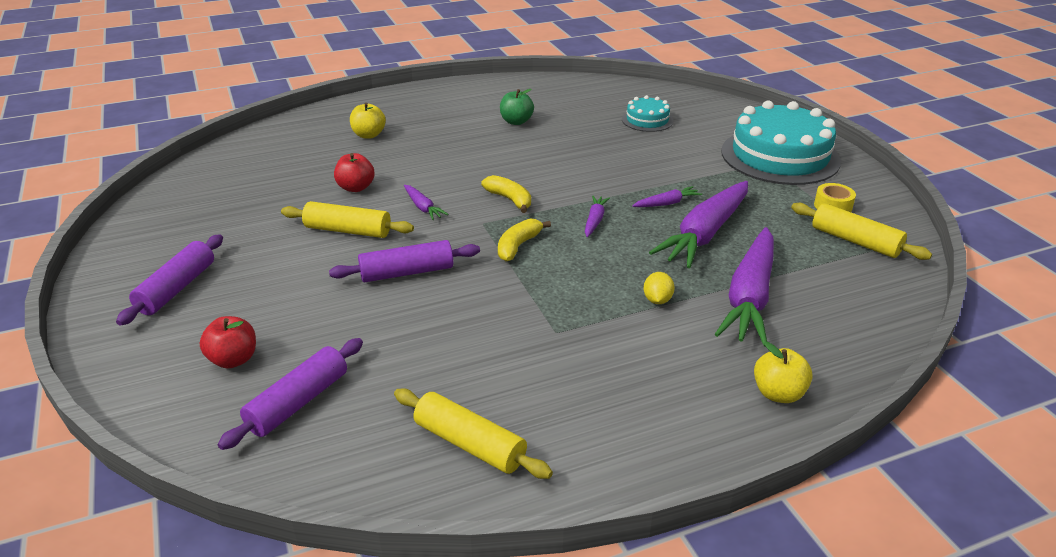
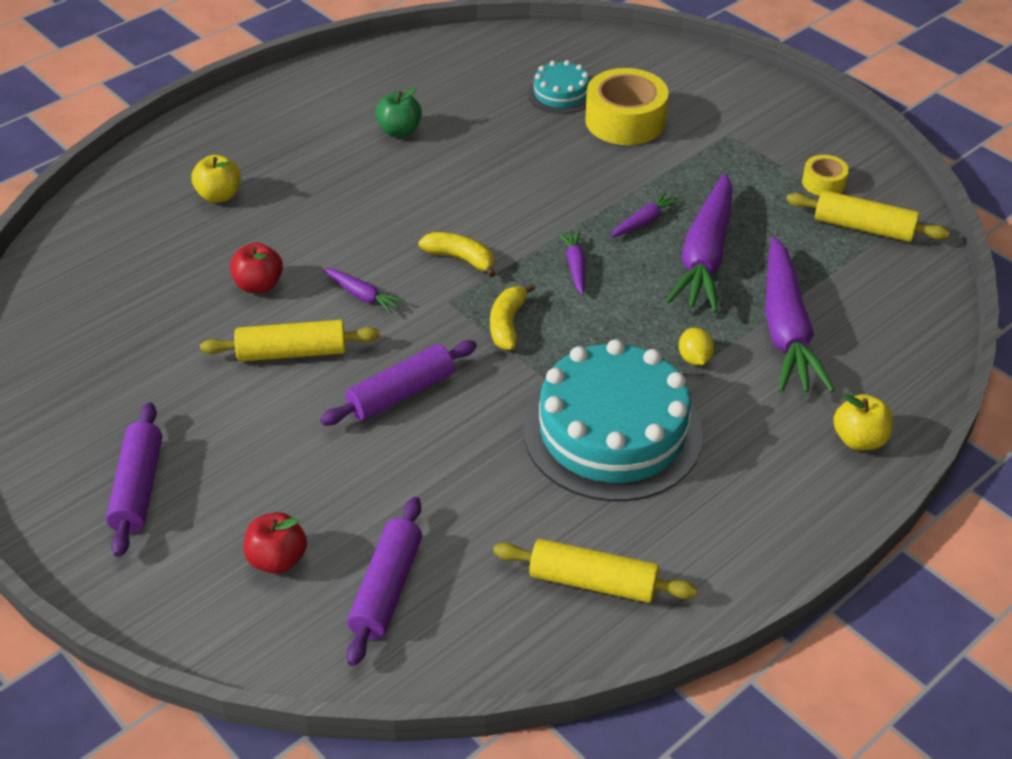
camera: 20 degrees left, 10 degrees up
turquoise cake [721,100,841,185] -> turquoise cake moved to [523,339,703,501]
none -> yellow tape [585,68,669,145]

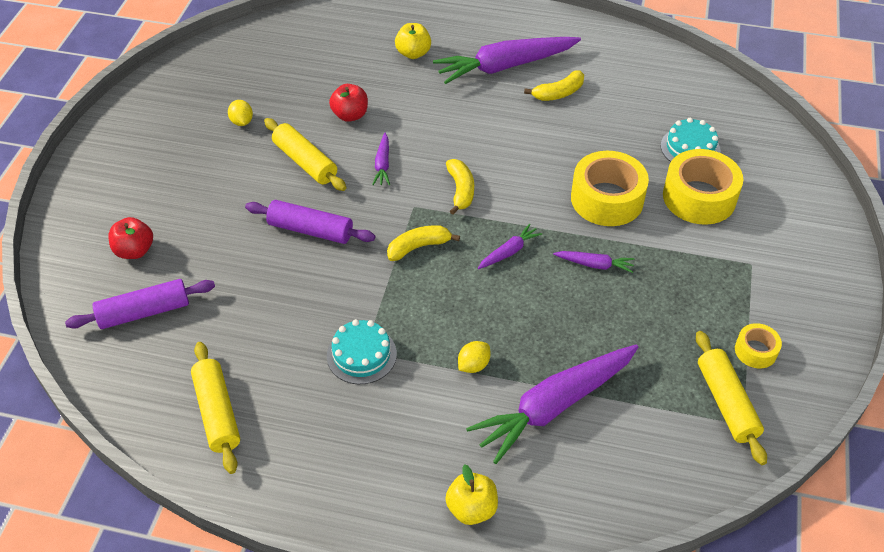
camera: 55 degrees right, 5 degrees up
purple rolling pin [106,402,162,557] -> none
green apple [375,87,422,137] -> yellow banana [524,70,584,101]
turquoise cake [523,339,703,501] -> turquoise cake [327,319,397,384], size x0.48
purple carrot [666,173,733,313] -> purple carrot moved to [433,37,581,84]
none -> yellow lemon [228,100,253,126]
none -> yellow tape [571,151,649,226]

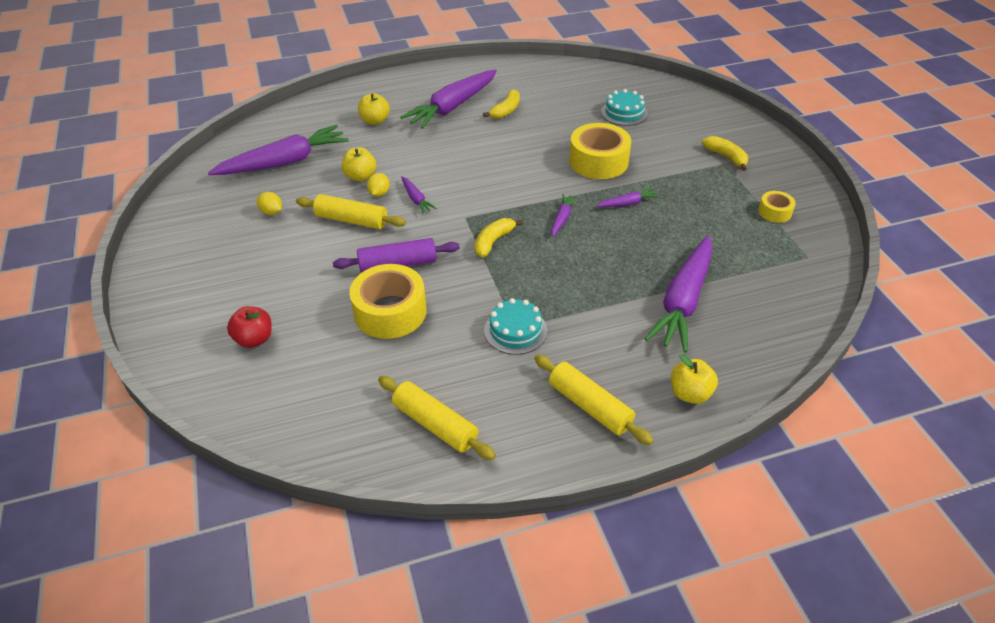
camera: 30 degrees left, 5 degrees down
purple rolling pin [65,279,215,329] -> none
red apple [329,84,368,122] -> yellow apple [342,147,376,181]
yellow banana [446,159,474,215] -> yellow banana moved to [702,136,748,171]
yellow lemon [458,341,490,373] -> yellow lemon moved to [367,173,390,197]
yellow tape [663,149,743,225] -> yellow tape moved to [349,264,427,339]
yellow rolling pin [696,331,767,465] -> yellow rolling pin moved to [534,354,654,445]
none -> purple carrot [208,125,349,175]

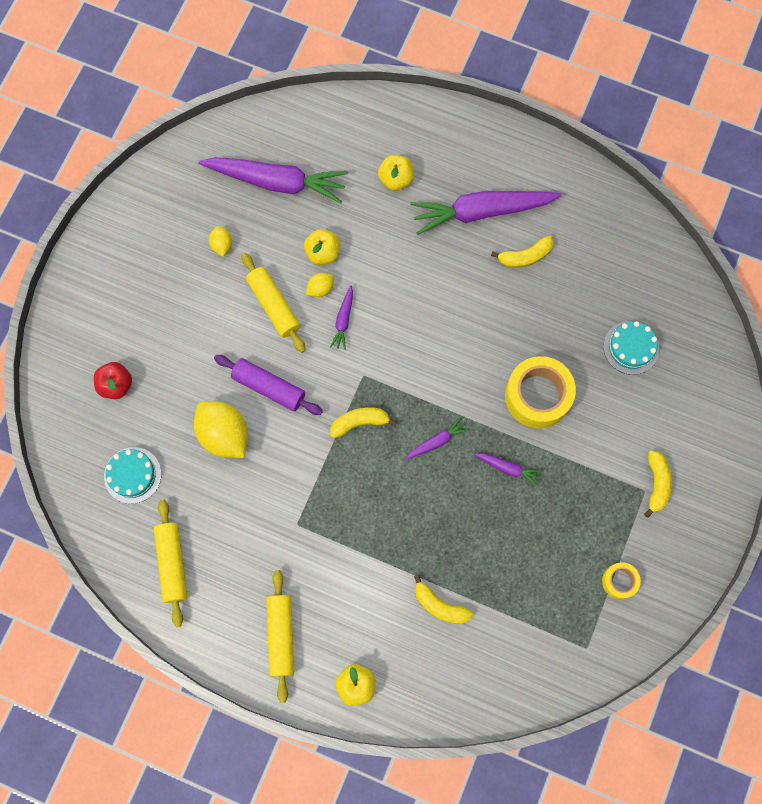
camera: 40 degrees right, 30 degrees up
yellow tape [349,264,427,339] -> yellow lemon [194,401,248,458]
turquoise cake [484,298,547,355] -> turquoise cake moved to [104,447,161,504]
purple carrot [645,235,712,353] -> yellow banana [414,575,473,624]

